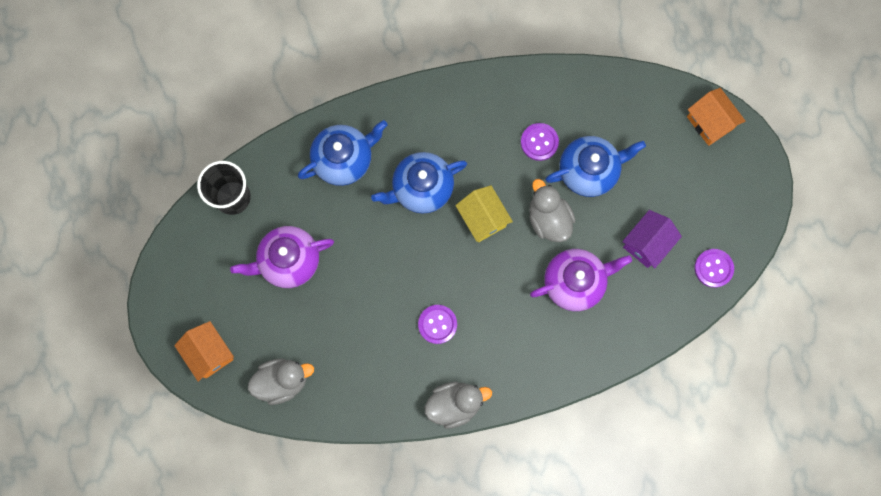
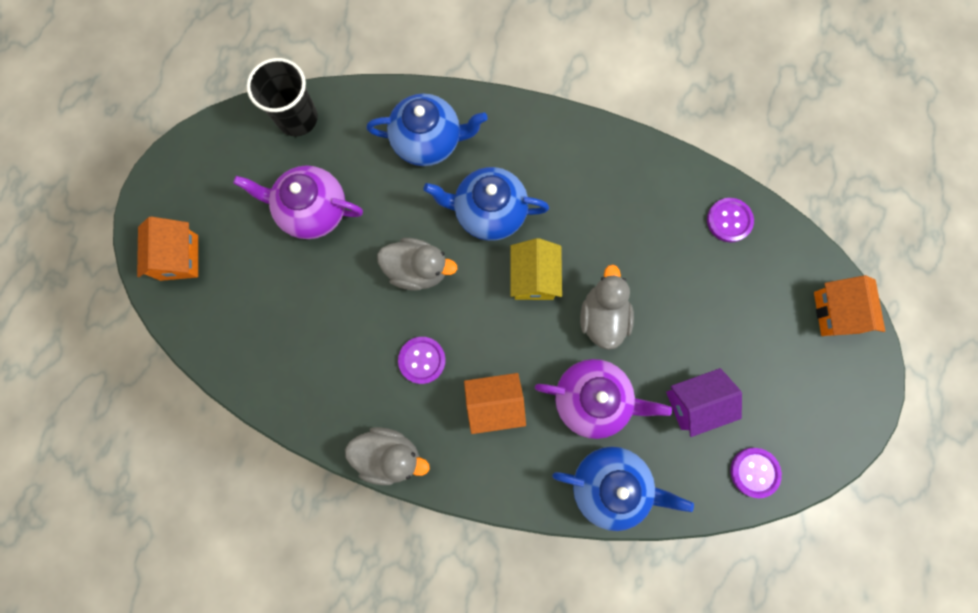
camera: 30 degrees right, 0 degrees up
grey duck [248,358,314,405] -> grey duck moved to [377,238,457,291]
purple button [521,123,559,161] -> purple button moved to [707,198,754,242]
blue teapot [545,136,646,197] -> blue teapot moved to [552,446,694,531]
none -> orange house [464,373,526,434]

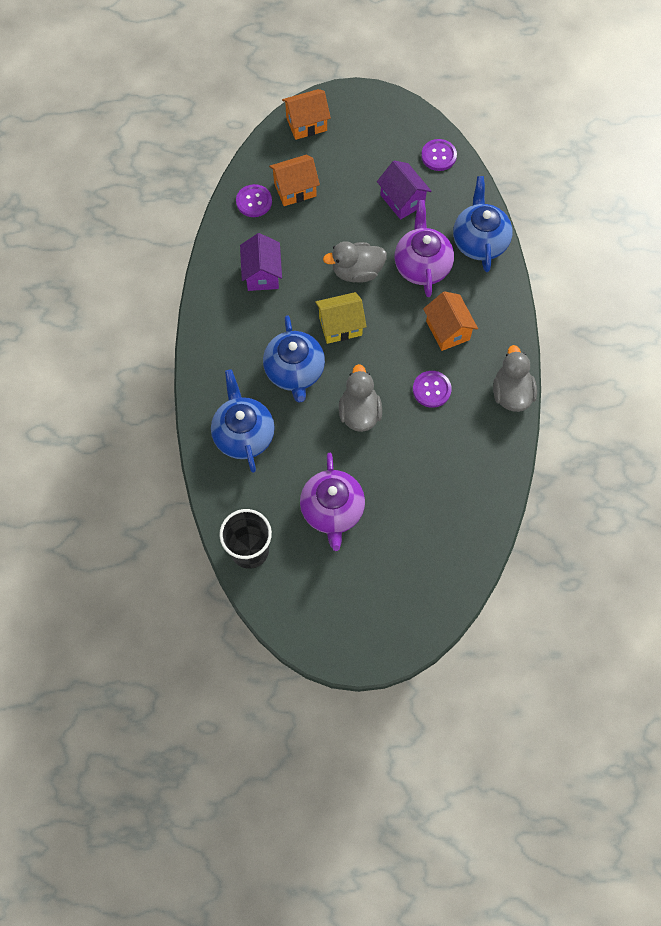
camera: 105 degrees left, 10 degrees down
orange house [137,216,198,281] -> orange house moved to [269,154,320,206]
none -> purple house [240,233,282,291]

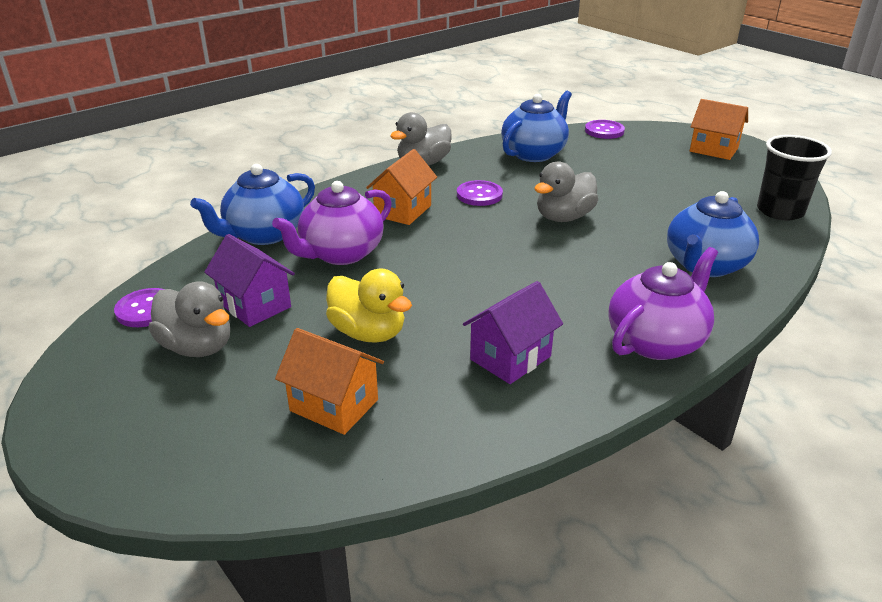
camera: 130 degrees left, 35 degrees down
purple button [236,184,272,217] -> purple button moved to [585,120,625,139]
blue teapot [263,315,325,403] -> blue teapot moved to [501,91,572,162]
orange house [282,89,331,140] -> orange house moved to [690,99,748,160]
purple teapot [300,453,365,551] -> purple teapot moved to [608,247,718,360]
yellow house [315,292,367,344] -> none
grey duck [323,241,387,283] -> grey duck moved to [149,281,230,357]
purple house [377,160,431,220] -> purple house turned 60 degrees counterclockwise [204,234,295,327]
none -> yellow duck [326,269,412,343]

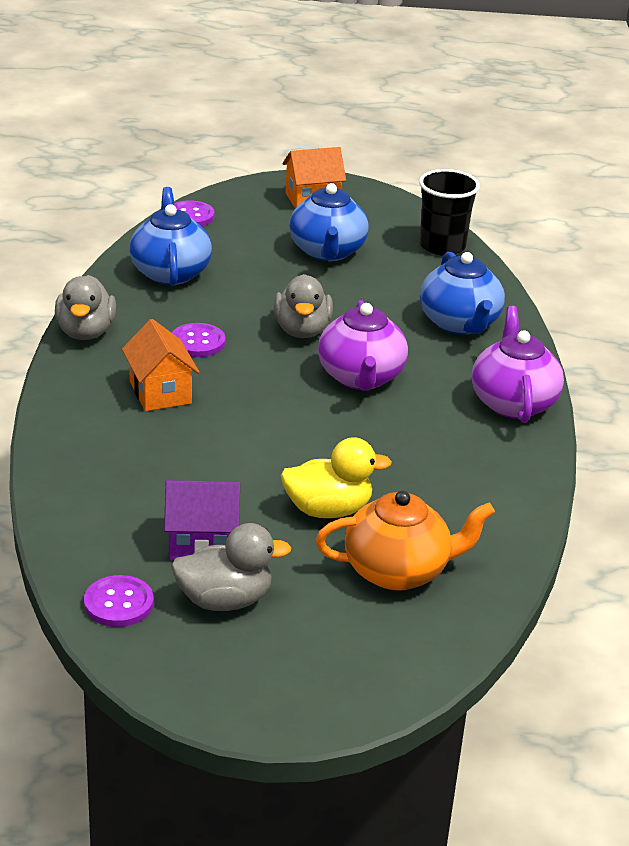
camera: 50 degrees left, 0 degrees up
blue teapot [190,164,315,245] -> blue teapot moved to [289,183,369,261]
purple teapot [272,181,392,265] -> purple teapot moved to [318,300,408,391]
orange house [275,328,384,435] -> orange teapot [316,491,495,591]
purple house [463,281,563,384] -> none

